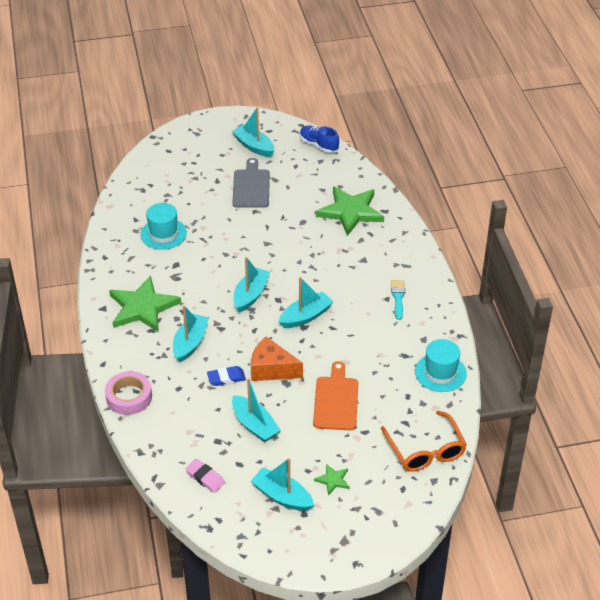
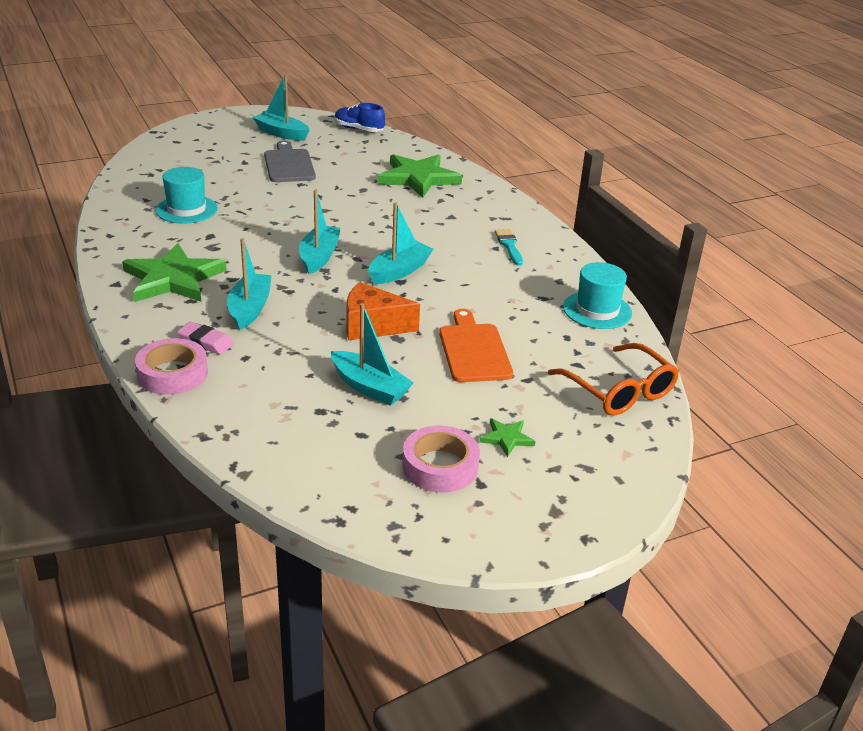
camera: 15 degrees left, 10 degrees down
pink eraser [185,459,225,493] -> pink eraser moved to [177,322,234,355]
blue eraser [207,366,246,386] -> none
turquoise boat [251,458,314,511] -> pink tape [403,426,480,492]

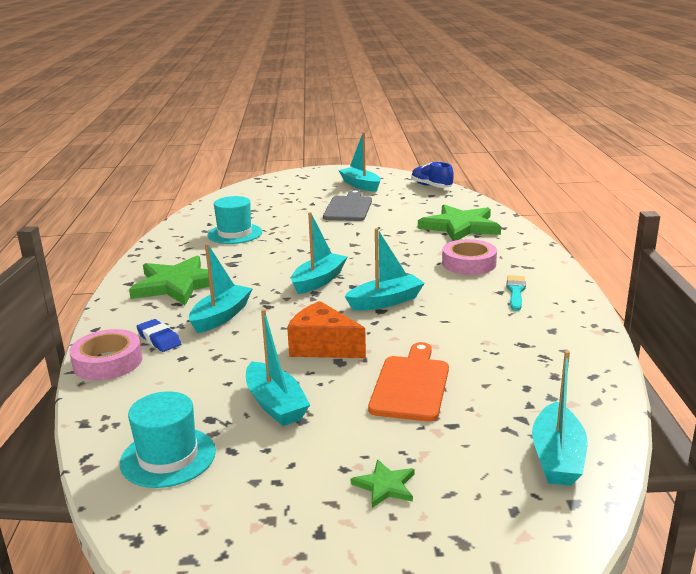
camera: 25 degrees right, 10 degrees down
pink eraser [177,322,234,355] -> blue eraser [136,319,181,352]
pink tape [403,426,480,492] -> pink tape moved to [442,239,497,275]
orange glasses [548,343,679,416] -> turquoise boat [532,350,588,486]
turquoise hat [563,262,632,329] -> turquoise hat moved to [120,391,216,488]

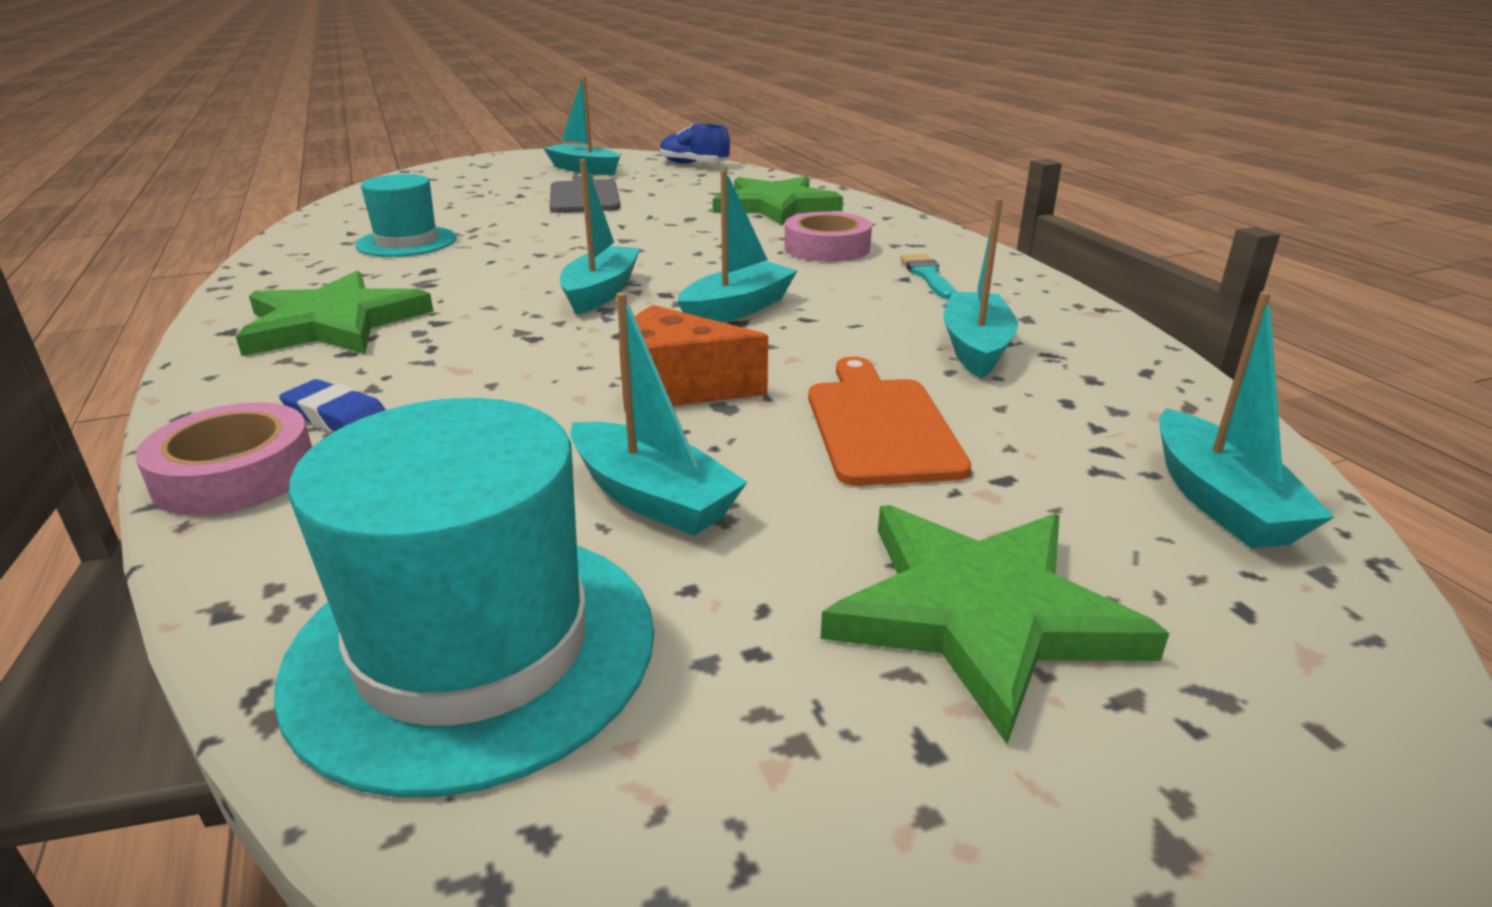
camera: 20 degrees left, 5 degrees up
turquoise hat [120,391,216,488] -> turquoise hat [274,398,654,797], size x1.62
turquoise boat [189,243,253,333] -> turquoise boat moved to [943,198,1018,379]
green star [351,459,415,508] -> green star [821,505,1169,744], size x2.27

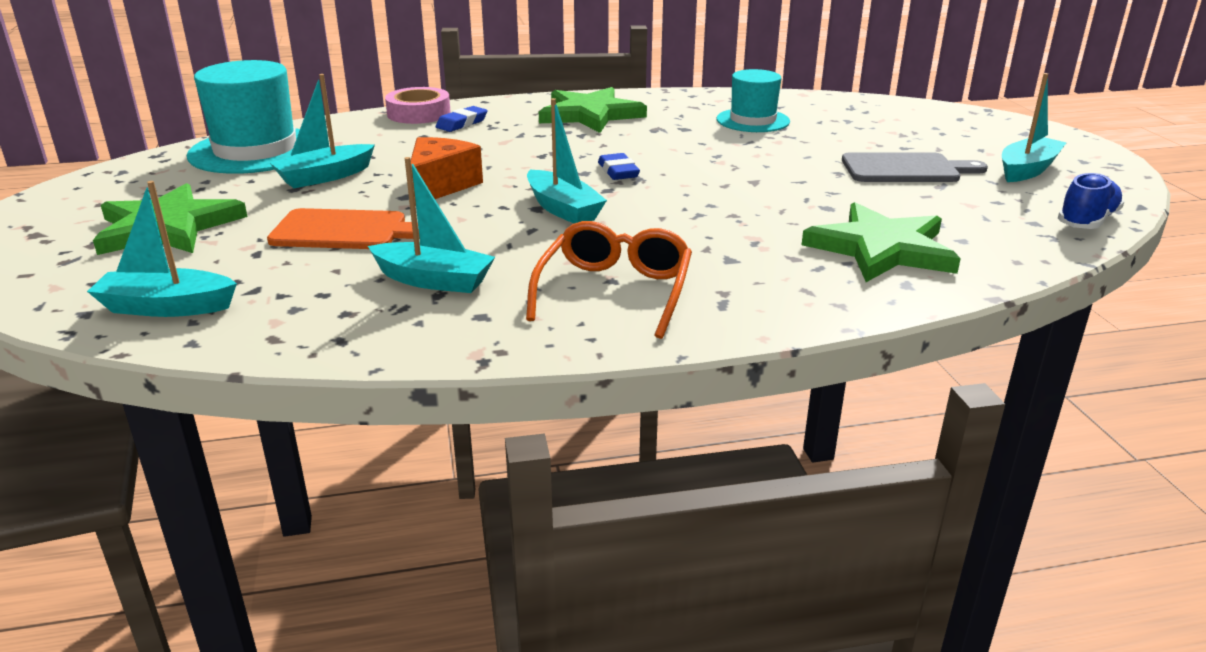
camera: 100 degrees right, 0 degrees up
turquoise boat [560,159,640,315] -> blue eraser [598,153,640,180]
pink tape [784,212,872,262] -> none
turquoise brush [900,254,956,299] -> orange glasses [526,221,692,339]

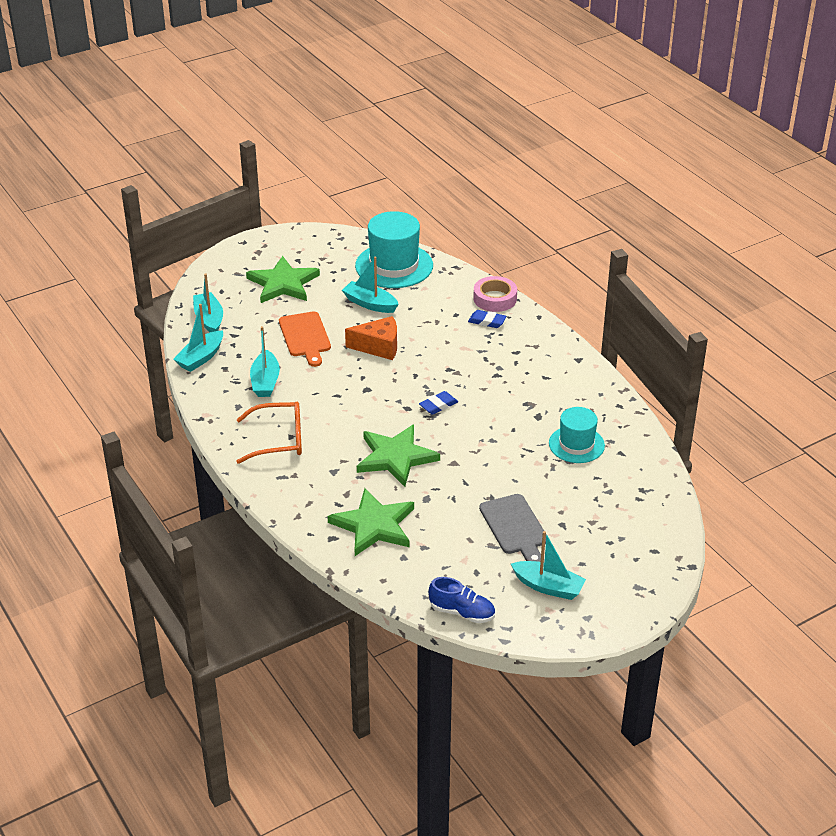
camera: 70 degrees right, 10 degrees up
turquoise boat [527,98,607,224] -> turquoise boat moved to [173,304,223,372]
green star [539,87,647,133] -> green star moved to [357,425,440,487]

